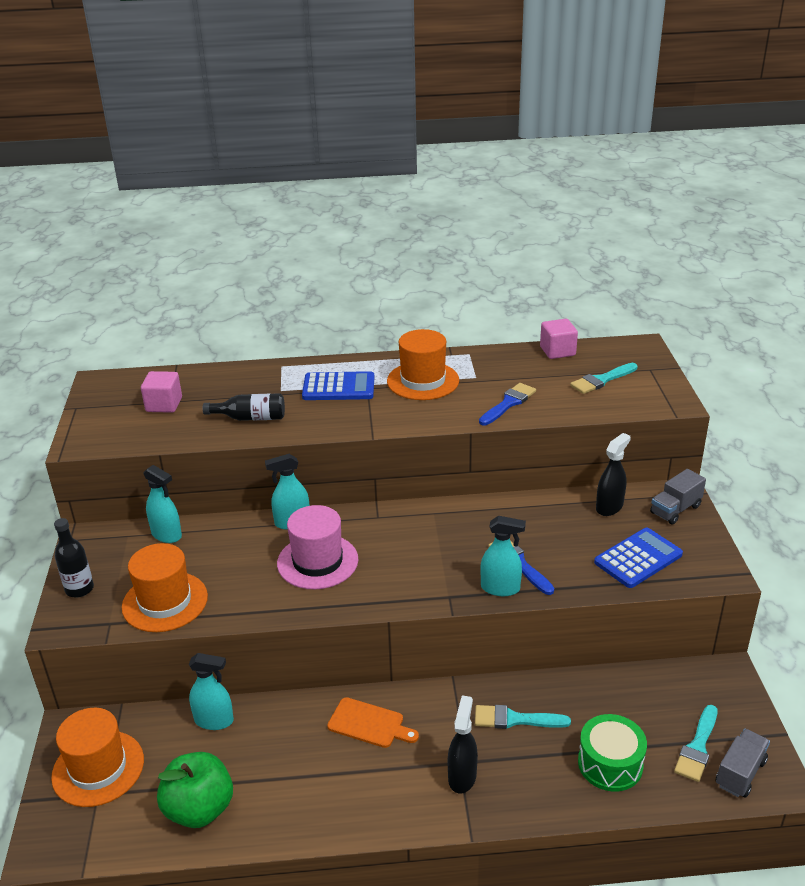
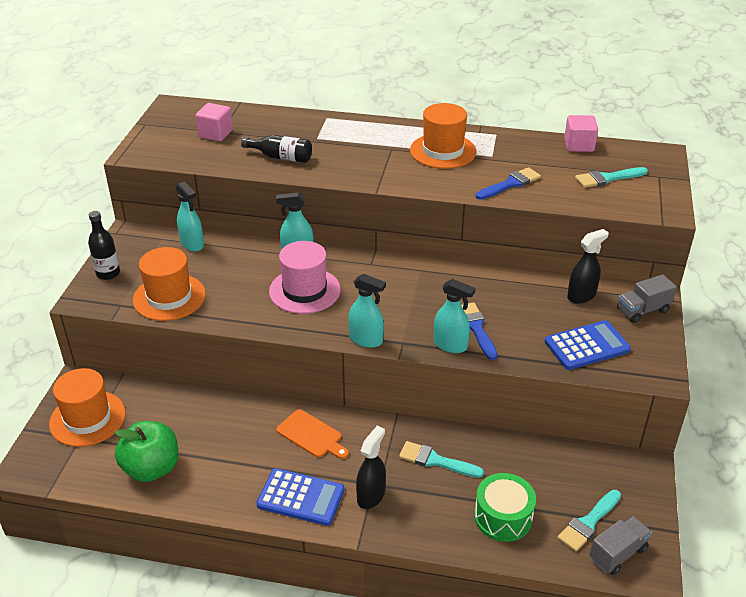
camera: 15 degrees right, 5 degrees up
turquoise spray bottle [188,653,234,730] -> turquoise spray bottle moved to [348,274,386,348]
blue calculator [302,371,375,400] -> blue calculator moved to [256,468,344,526]

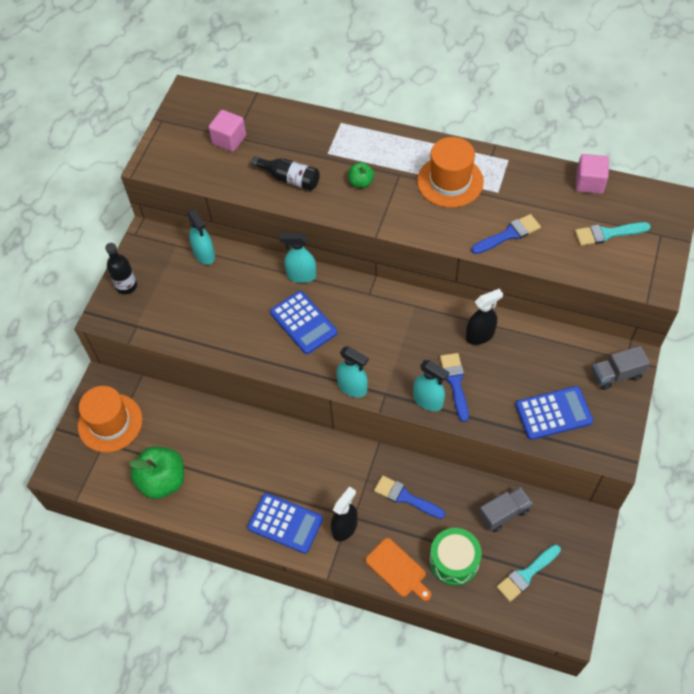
camera: 10 degrees right, 20 degrees up
orange hat [133,247,206,321] -> none
pink hat [269,241,341,314] -> blue calculator [270,291,337,354]
orange cutting board [276,409,349,459] -> orange cutting board moved to [366,538,431,601]
turquoise brush [399,441,484,478] -> blue brush [374,475,445,519]
black spray bottle [567,229,609,304] -> black spray bottle moved to [466,288,503,345]
grey truck [590,516,652,575] -> grey truck moved to [479,487,532,532]
none -> green apple [348,162,374,188]

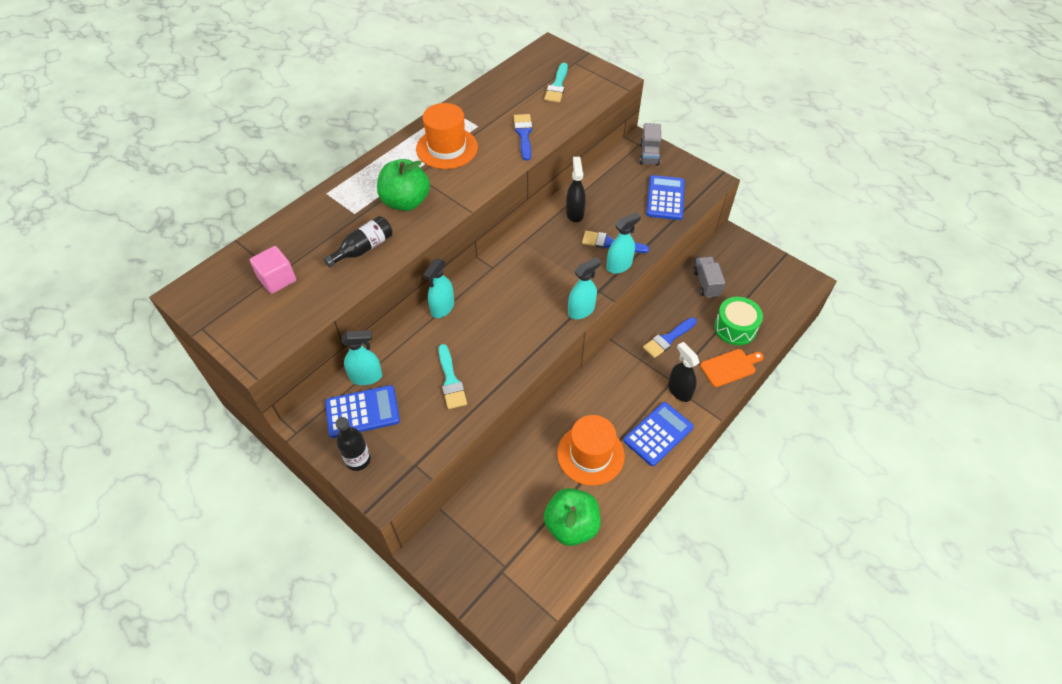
camera: 70 degrees left, 5 degrees down
orange hat [78,386,143,452] -> orange hat moved to [557,415,625,486]
blue calculator [270,291,337,354] -> blue calculator moved to [325,385,400,438]
green apple [348,162,374,188] -> green apple [377,159,430,211], size x1.97
turquoise brush [497,545,561,602] -> turquoise brush moved to [438,344,467,409]
pink cube [576,154,609,194] -> none

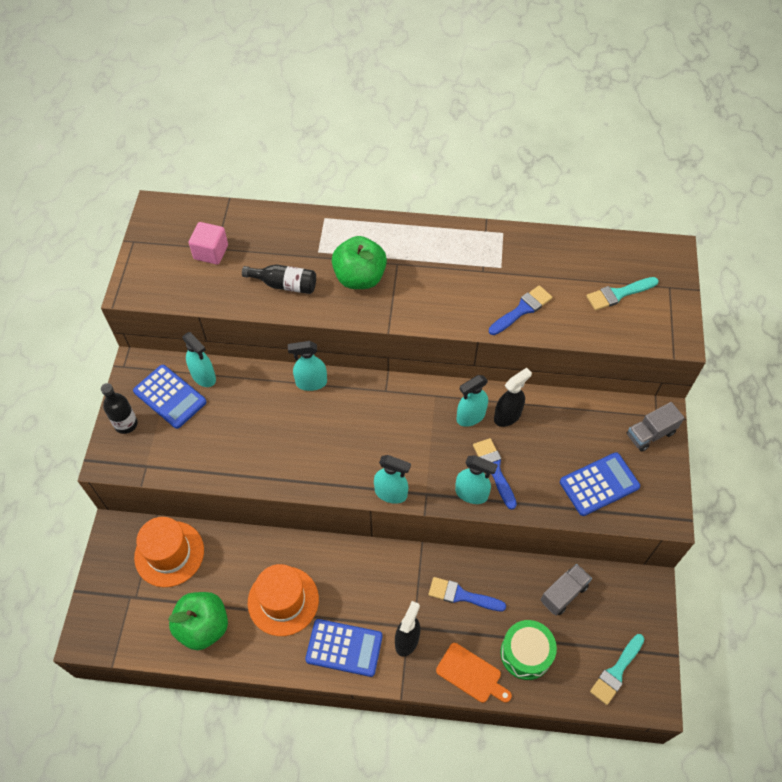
camera: 55 degrees right, 5 degrees up
orange hat [416,103,478,169] -> orange hat moved to [134,517,204,587]
turquoise brush [438,344,467,409] -> turquoise brush moved to [590,634,644,705]
none -> turquoise spray bottle [457,375,488,427]

